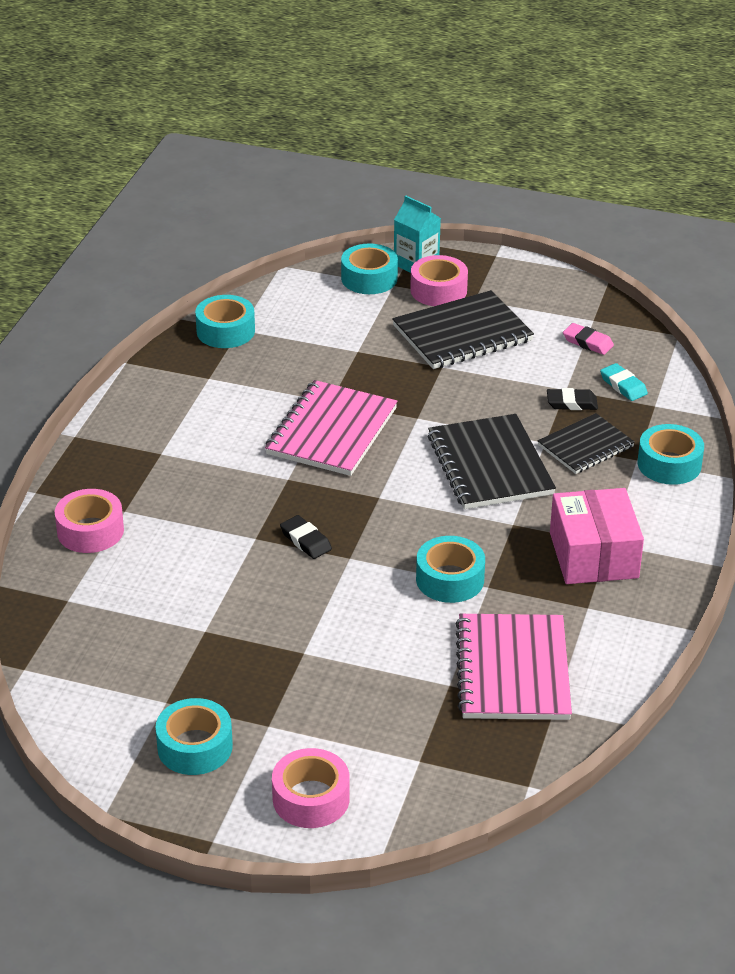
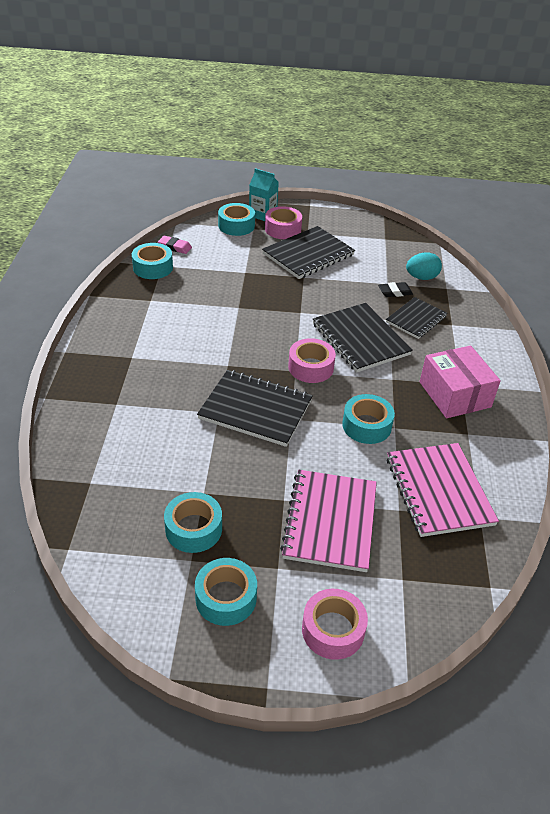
camera: 15 degrees left, 5 degrees up
pink tape [55,489,124,553] -> pink tape moved to [288,338,336,383]
pink notebook [265,380,398,476] -> pink notebook moved to [280,470,377,572]
black eraser [280,515,332,559] -> black notebook [197,370,313,447]
pink eraser [563,323,614,355] -> pink eraser moved to [158,236,192,254]
turquoise eraser [600,363,648,401] -> turquoise egg [406,252,442,280]
turquoise tape [638,424,704,485] -> turquoise tape moved to [164,492,222,553]

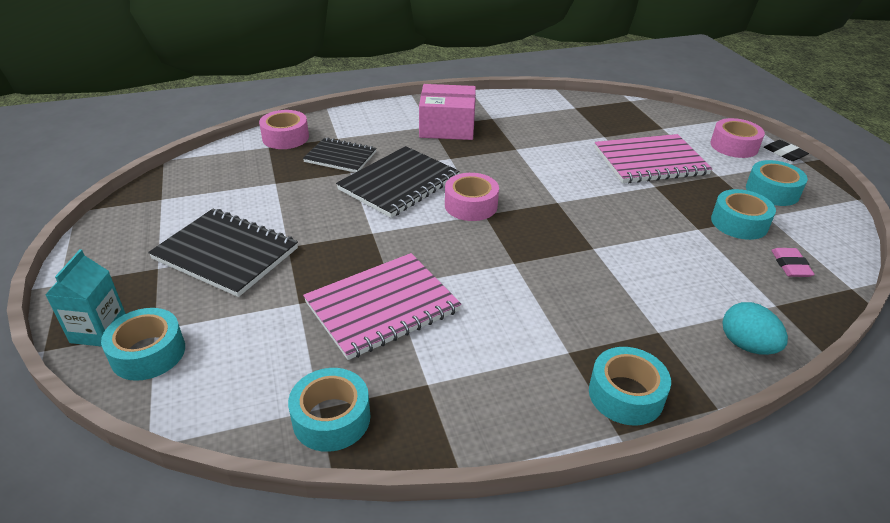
camera: 110 degrees left, 5 degrees down
pink eraser [158,236,192,254] -> pink eraser moved to [771,248,815,277]
black notebook [197,370,313,447] -> none
pink tape [265,206,302,239] -> pink tape moved to [259,110,309,149]
turquoise tape [342,394,395,444] -> turquoise tape moved to [589,347,671,426]
black eraser [378,282,413,297] -> black eraser moved to [764,140,809,161]
pink notebook [386,443,499,537] -> pink notebook moved to [303,253,461,360]
turquoise egg [406,252,442,280] -> turquoise egg moved to [723,302,788,355]
pink box [420,346,501,418] -> pink box turned 45 degrees clockwise [419,84,476,140]

